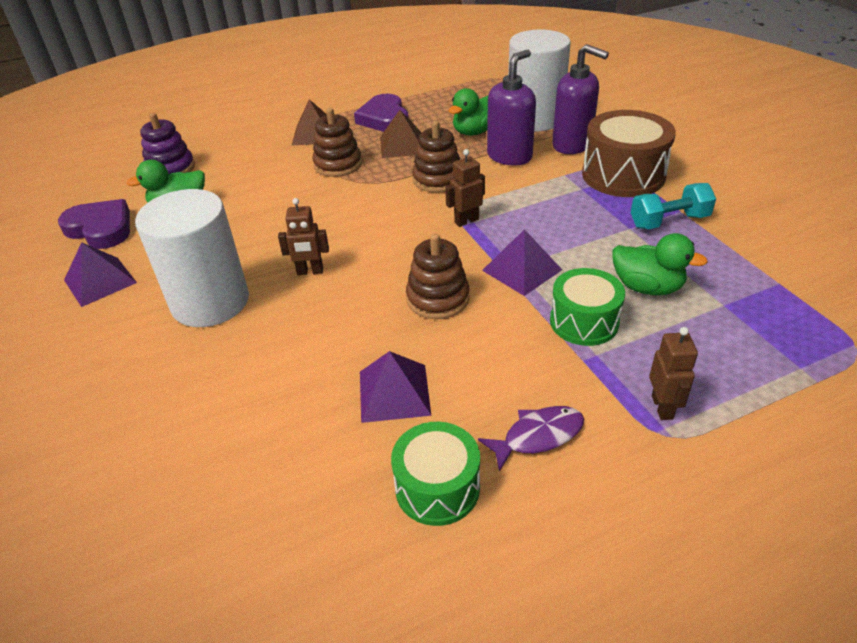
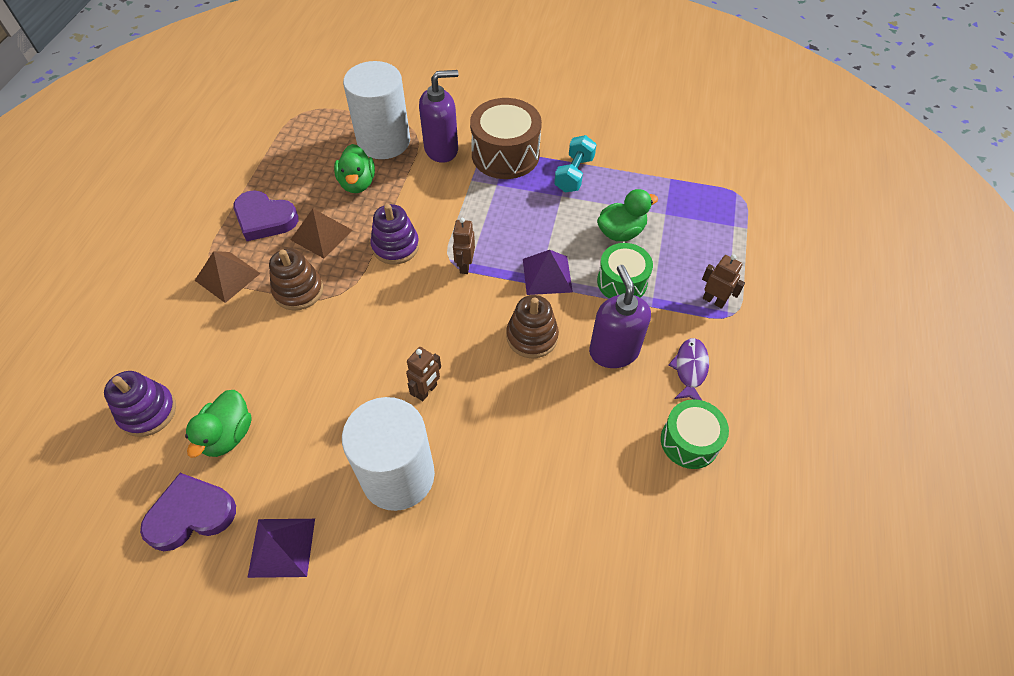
camera: 55 degrees left, 15 degrees up
purple pyramid [360,351,431,423] -> none
brown stacking toy [412,121,460,193] -> purple stacking toy [370,204,419,264]
purple soap dispenser [487,50,536,166] -> purple soap dispenser moved to [589,265,651,368]

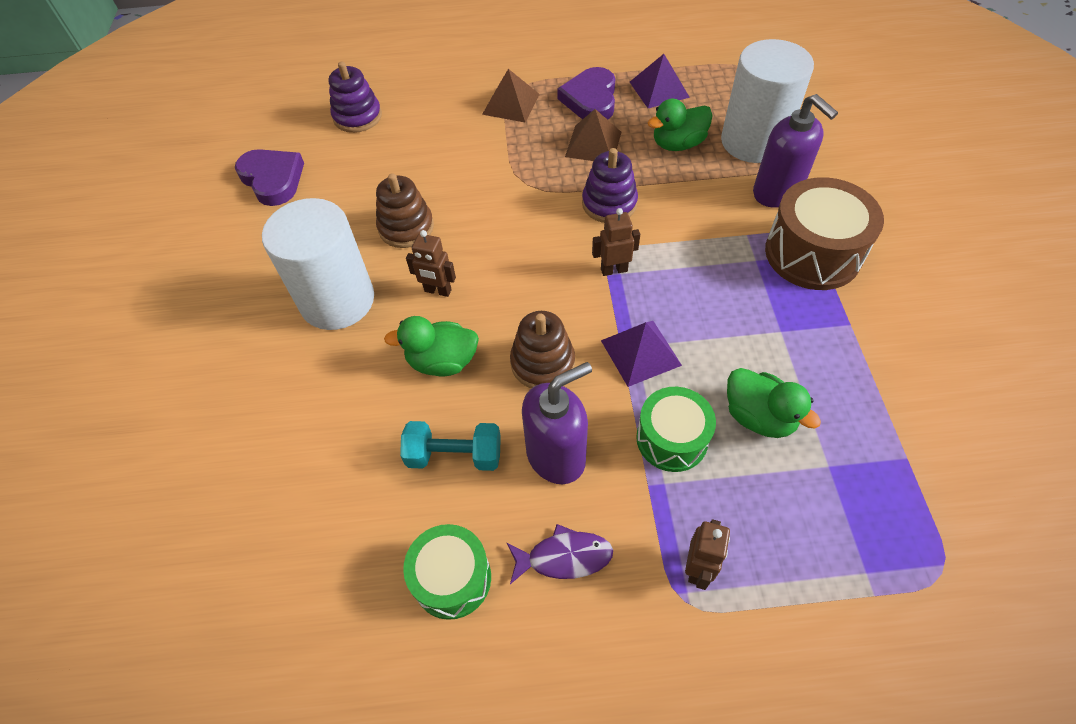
camera: 75 degrees right, 0 degrees up
green duck [185,390,252,458] -> green duck moved to [384,316,479,376]
purple pyramid [247,519,315,578] -> purple pyramid moved to [630,54,690,108]
brown stacking toy [269,249,323,311] -> brown stacking toy moved to [376,173,434,248]
turquoise dumbbell [554,135,597,192] -> turquoise dumbbell moved to [400,421,501,471]

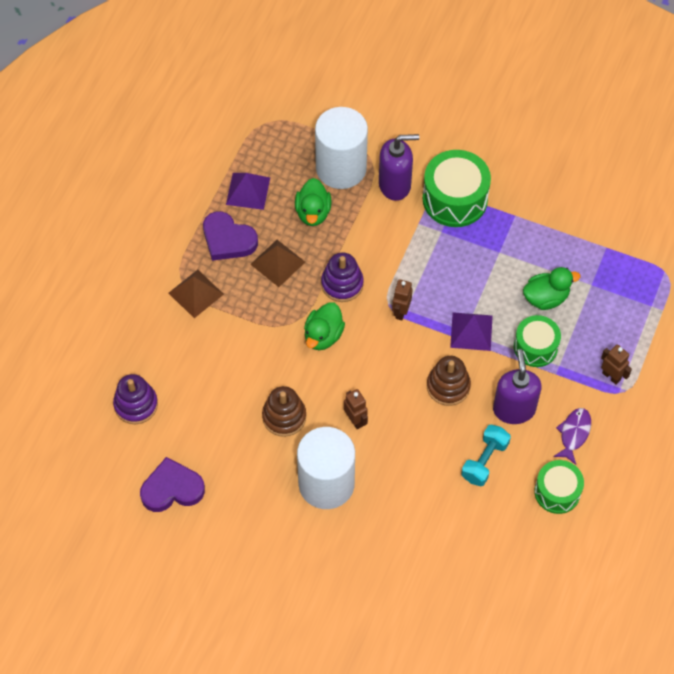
camera: 65 degrees left, 5 degrees up
green duck [384,316,479,376] -> green duck moved to [304,302,345,350]
brown robot [406,230,456,297] -> brown robot turned 75 degrees counterclockwise [344,389,368,429]
brown drum [765,177,884,290] -> green drum [423,150,491,227]

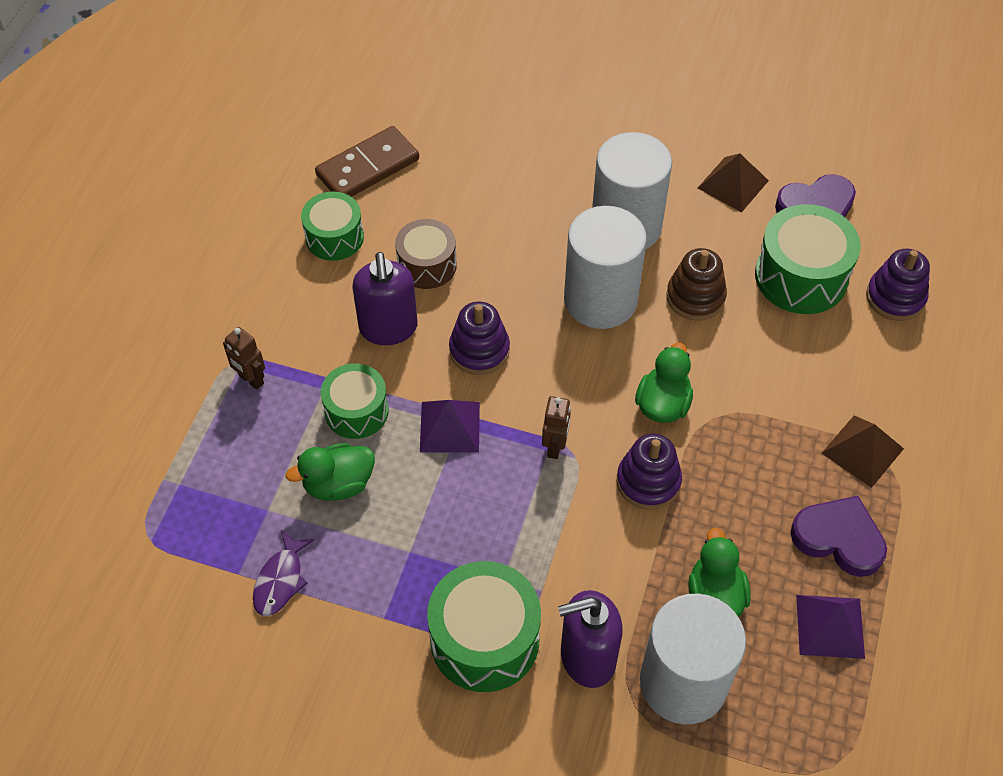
camera: 175 degrees right, 5 degrees down
brown pyramid [250,240,305,287] -> brown pyramid moved to [698,153,769,212]
brown robot [344,389,368,429] -> white cylinder [564,206,647,329]
brown stacking toy [427,356,471,406] -> purple stacking toy [449,302,510,375]
turquoise dumbbell [461,425,511,486] -> brown drum [395,219,457,289]
purple fish [553,408,591,465] -> purple fish moved to [253,530,314,616]
none -> brown domino [315,126,419,197]
none -> green drum [755,204,861,314]

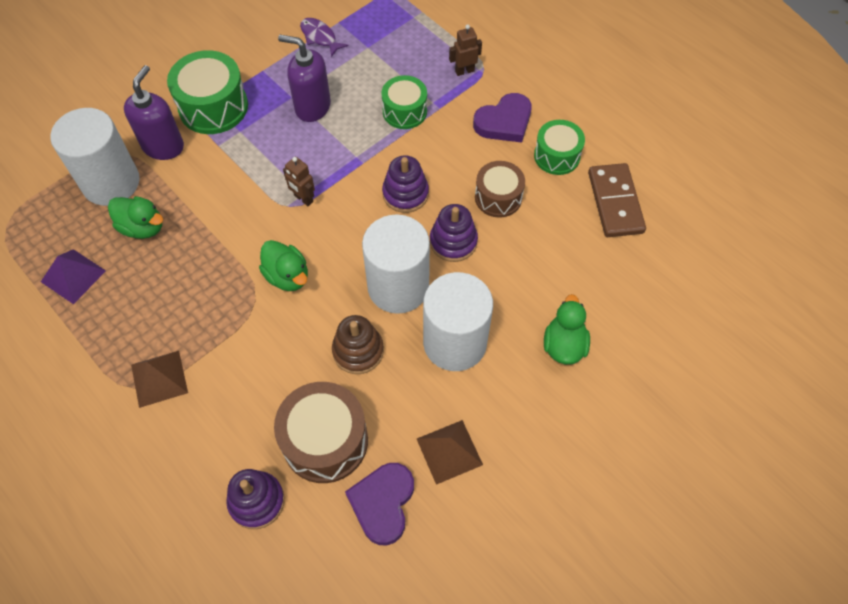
camera: 120 degrees right, 5 degrees up
green duck [286,443,375,501] -> green duck moved to [544,294,590,365]
purple soap dispenser [352,252,417,345] -> purple soap dispenser moved to [278,35,331,122]
purple pyramid [420,400,480,453] -> none
purple stacking toy [617,434,682,510] -> purple stacking toy moved to [430,204,478,262]
green drum [755,204,861,314] -> brown drum [274,382,368,483]
purple heart [790,496,887,577] -> purple heart moved to [473,93,532,143]

